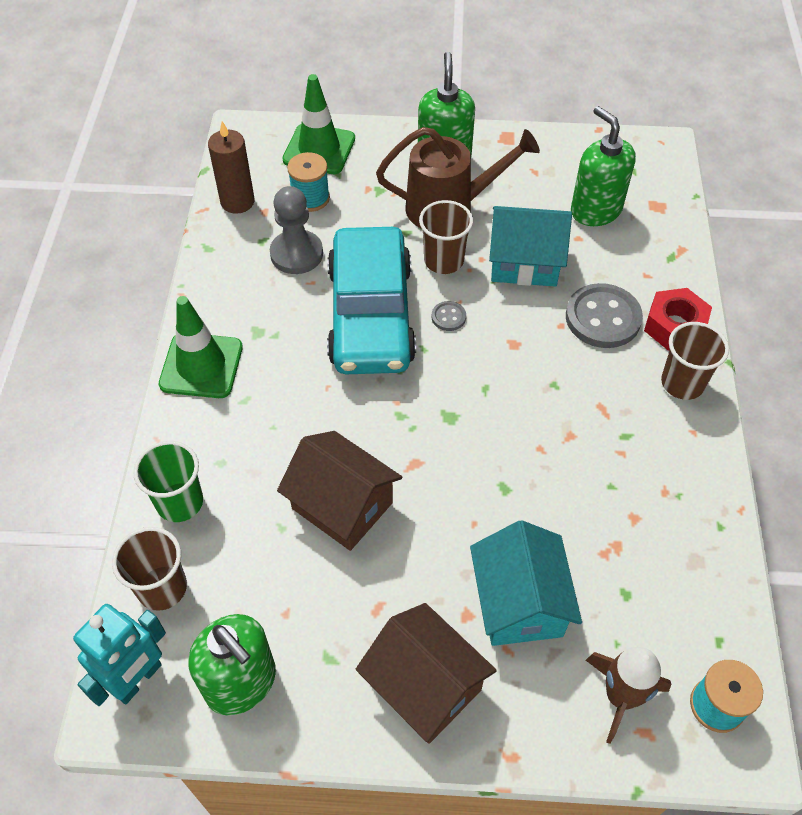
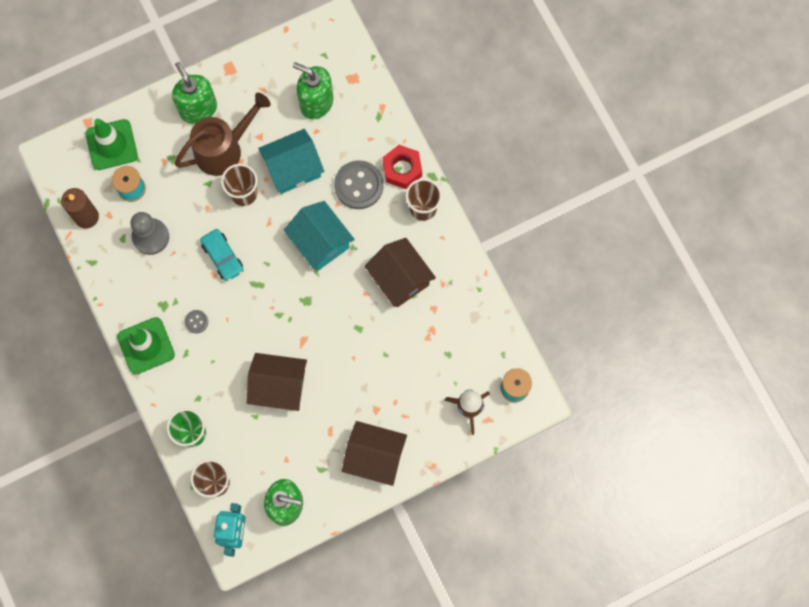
camera: 30 degrees left, 20 degrees up
turquoise car [327,227,416,374] -> turquoise car [200,229,244,281], size x0.46
grey button [432,301,466,331] -> grey button moved to [185,310,208,333]
turquoise house [470,520,582,646] -> turquoise house moved to [284,201,355,270]
none -> brown house [365,238,436,307]

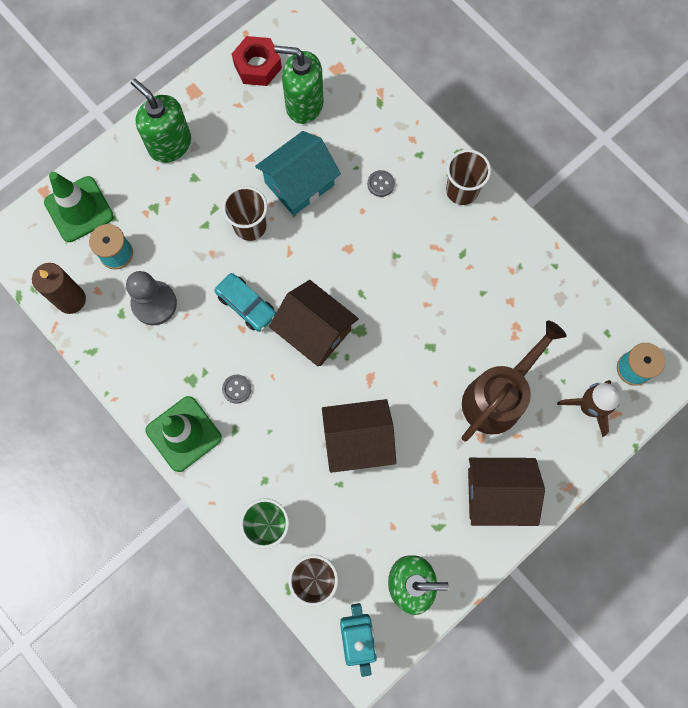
camera: 15 degrees left, 0 degrees up
brown watering can [175,93,271,176] -> brown watering can moved to [462,321,566,441]
turquoise house [284,201,355,270] -> none
grey button [334,160,383,209] -> grey button [367,170,395,197], size x0.47
brown house [365,238,436,307] -> brown house moved to [269,280,359,366]
red nut [383,145,422,189] -> red nut moved to [232,36,282,86]

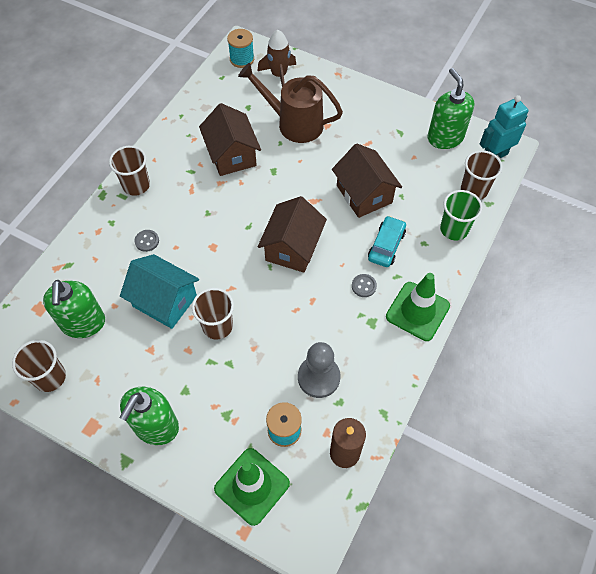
camera: 110 degrees left, 15 degrees down
turquoise car [215,273,276,332] -> turquoise car moved to [368,216,406,267]
red nut [232,36,282,86] -> brown cup [12,340,66,392]
brown house [468,458,545,526] -> brown house moved to [199,103,261,176]

